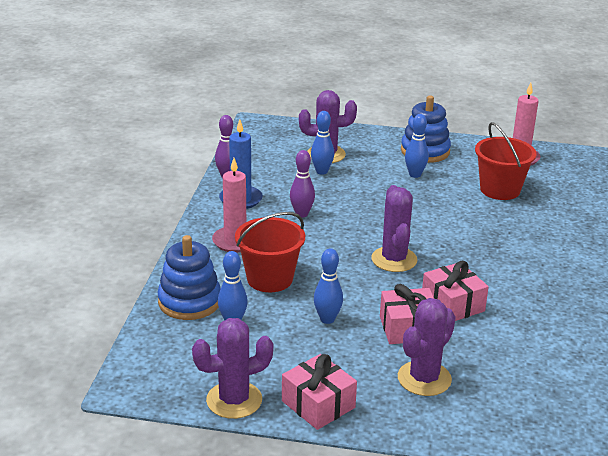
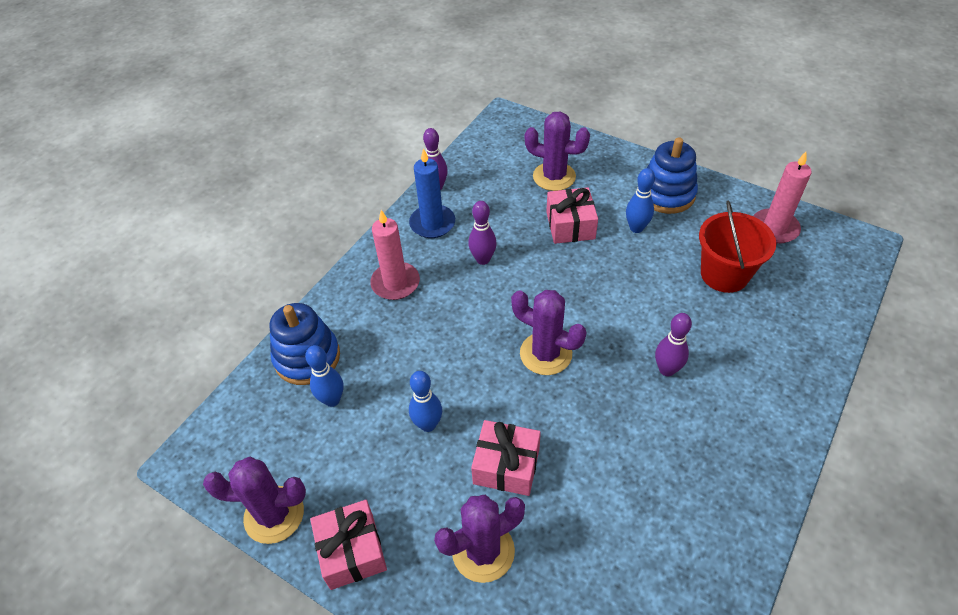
camera: 25 degrees right, 20 degrees up
red bucket [235,212,305,292] -> none
blue bowling pin [311,111,334,175] -> none
purple cactus [371,185,418,272] -> purple cactus turned 75 degrees counterclockwise [511,290,587,375]
pink gift [422,261,489,321] -> pink gift moved to [546,187,598,244]
none -> purple bowling pin [655,313,692,376]

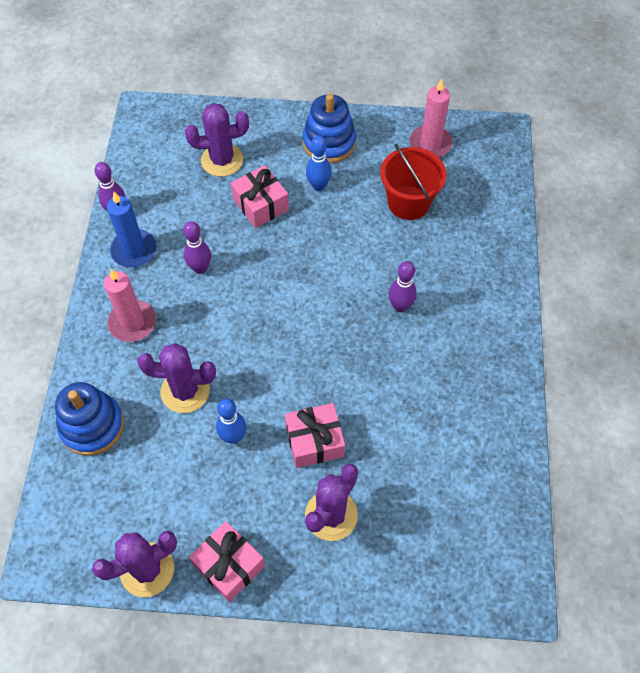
camera: 30 degrees left, 10 degrees up
blue bowling pin [305,345,344,407] -> none
purple cactus [511,290,587,375] -> purple cactus moved to [137,343,216,413]

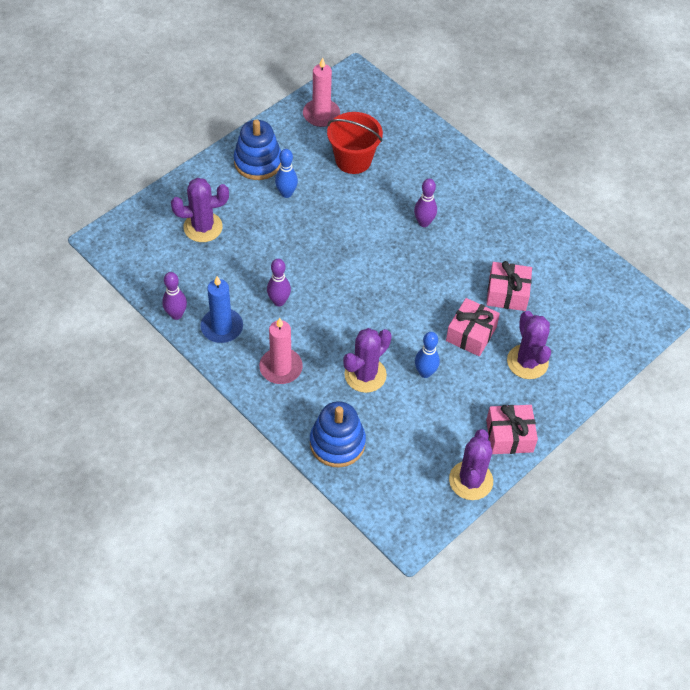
camera: 50 degrees left, 5 degrees down
purple cactus [185,103,249,177] -> purple cactus turned 45 degrees clockwise [171,178,229,242]
pink gift [231,165,289,228] -> pink gift moved to [486,261,532,311]

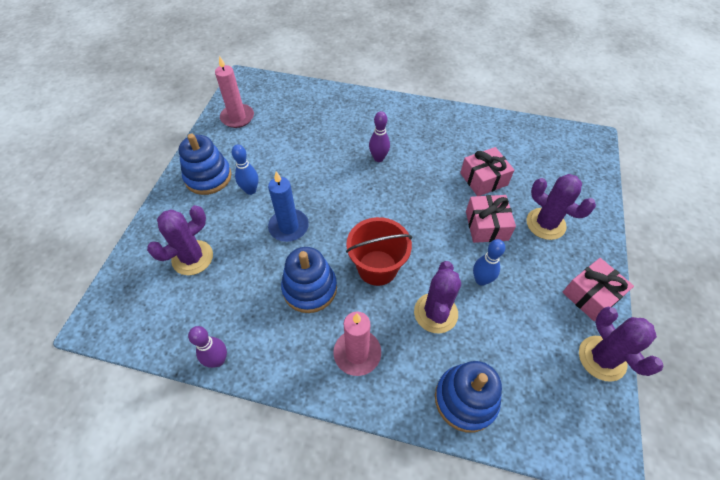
camera: 30 degrees left, 0 degrees up
blue candle [201,276,243,343] -> blue candle moved to [268,172,309,242]
purple bowling pin [267,259,291,306] -> blue stacking toy [281,247,337,313]
red bucket [327,112,383,174] -> red bucket moved to [346,217,412,286]

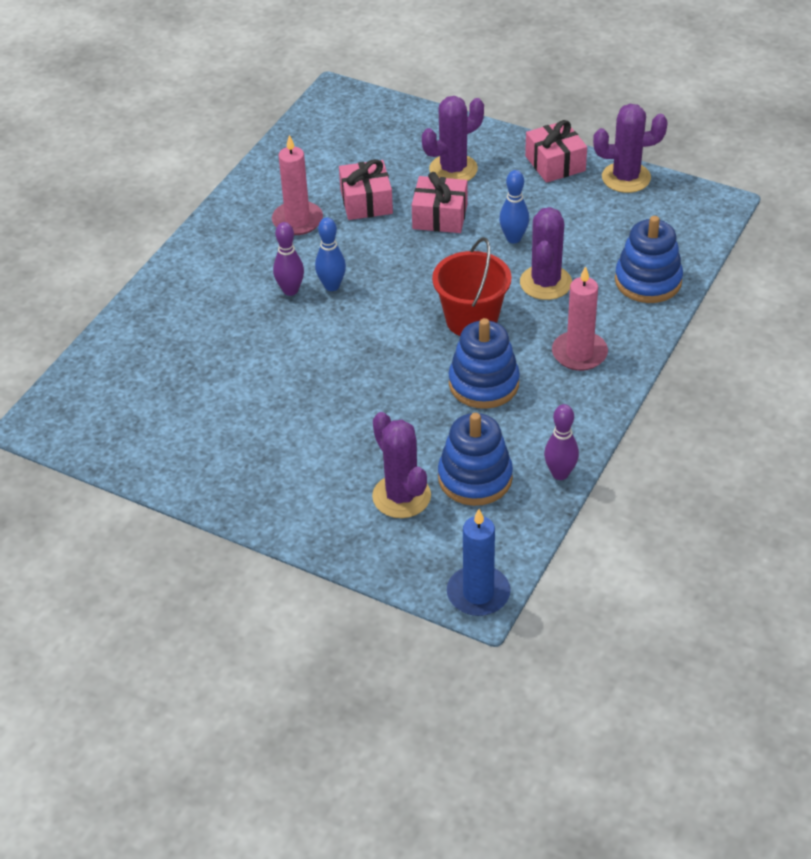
camera: 75 degrees left, 10 degrees down
blue stacking toy [179,134,232,195] -> blue stacking toy moved to [438,413,513,506]
pink candle [215,56,254,128] -> pink candle moved to [272,135,323,235]
blue bowling pin [232,145,258,195] -> blue bowling pin moved to [315,218,346,291]
blue candle [268,172,309,242] -> blue candle moved to [447,509,511,616]
purple cactus [414,261,461,333] -> purple cactus turned 75 degrees clockwise [520,207,572,300]

